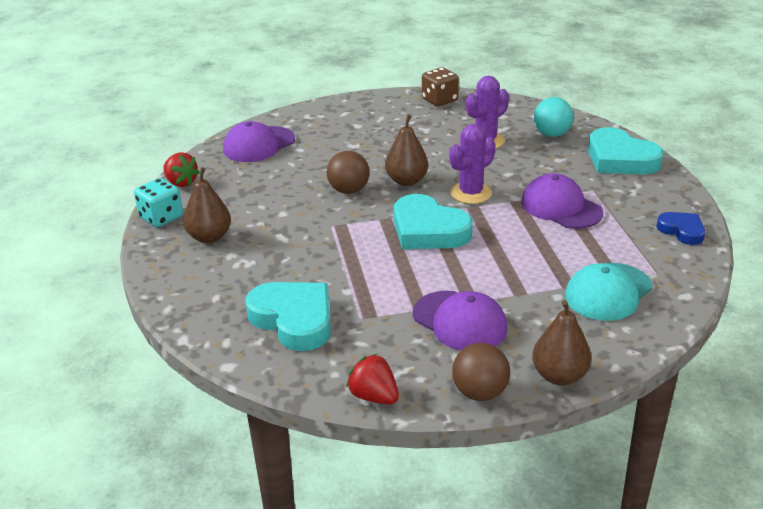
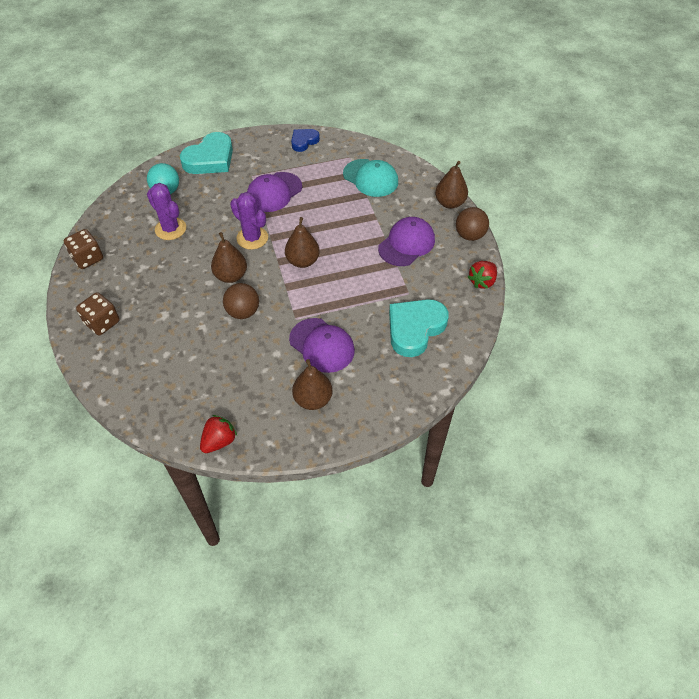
camera: 95 degrees left, 20 degrees up
turquoise dice [134,178,183,227] -> none
purple cap [223,121,295,162] -> purple cap moved to [289,318,355,373]
turquoise heart [394,194,473,249] -> brown pear [285,217,320,268]
none -> brown dice [76,292,120,335]

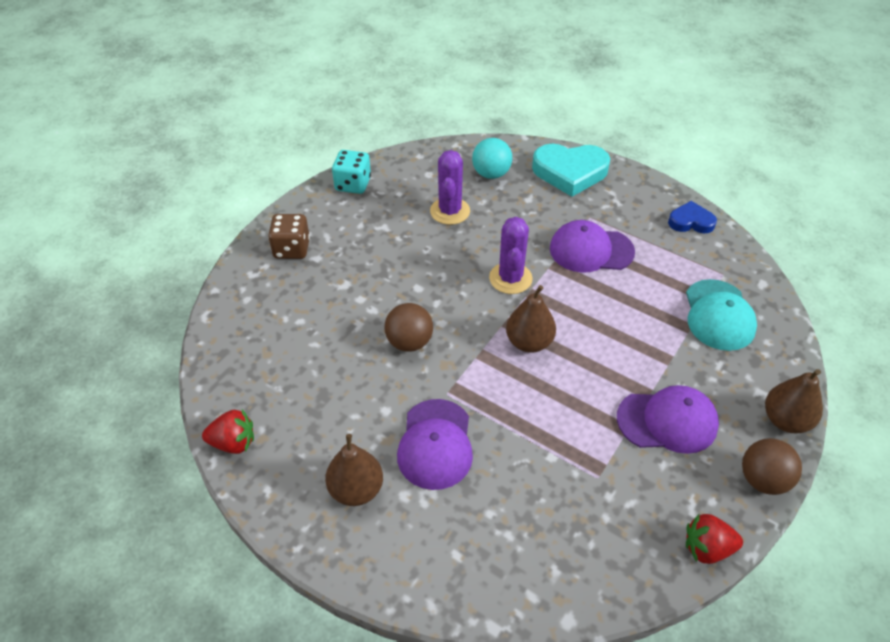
camera: 50 degrees right, 5 degrees down
brown dice [64,229,103,269] -> turquoise dice [332,150,371,194]
brown pear [211,232,247,283] -> none
turquoise heart [389,299,449,357] -> none

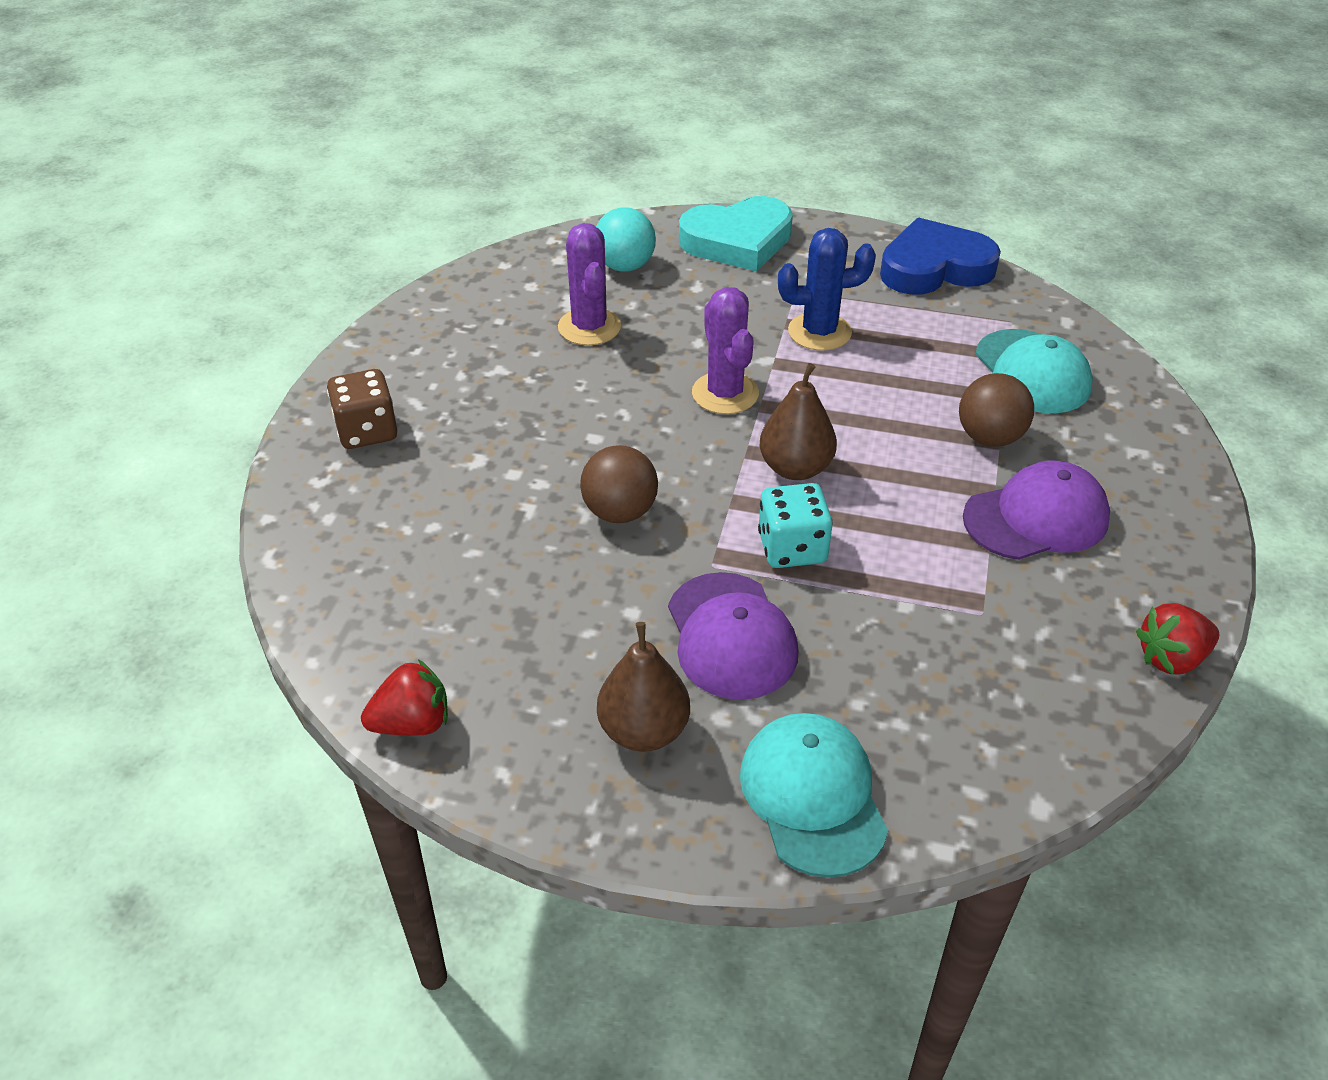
camera: 20 degrees left, 5 degrees down
turquoise dice [332,150,371,194] -> turquoise dice moved to [758,483,833,568]
purple cap [550,220,635,273] -> blue cactus [778,228,876,351]
blue heart [668,201,717,233] -> blue heart [880,218,1001,295], size x1.76
brown ball [742,438,802,495] -> brown ball moved to [959,373,1034,447]
brown pear [765,369,823,433] -> none
none -> turquoise cap [740,713,888,878]

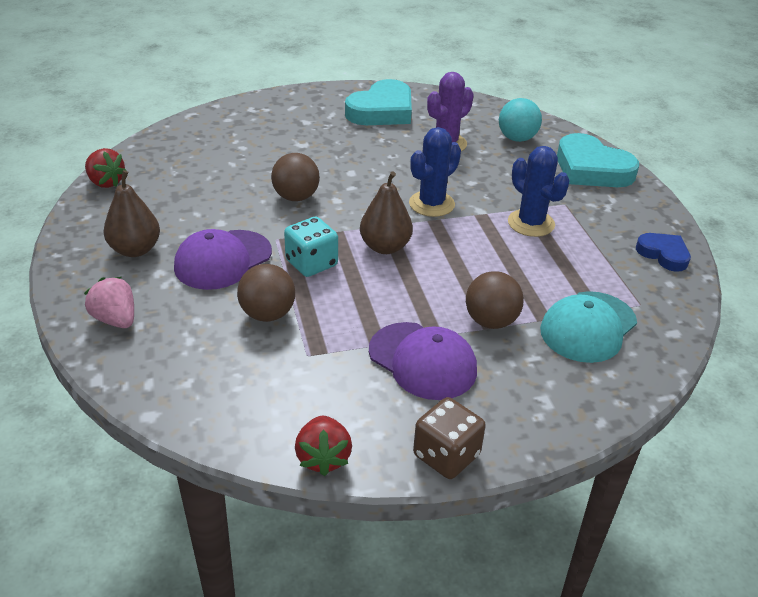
camera: 60 degrees right, 5 degrees down
brown dice [327,369,397,449] -> brown dice moved to [413,397,486,479]
purple cactus [692,287,759,414] -> blue cactus [409,127,461,217]
turquoise cap [740,713,888,878] -> pink strawberry [84,277,134,328]
blue heart [880,218,1001,295] -> blue heart [636,233,691,272], size x0.57
red strawberry [1136,603,1219,674] -> red strawberry turned 135 degrees counterclockwise [295,416,352,476]
none -> brown ball [237,264,295,322]
none -> turquoise heart [345,79,412,125]

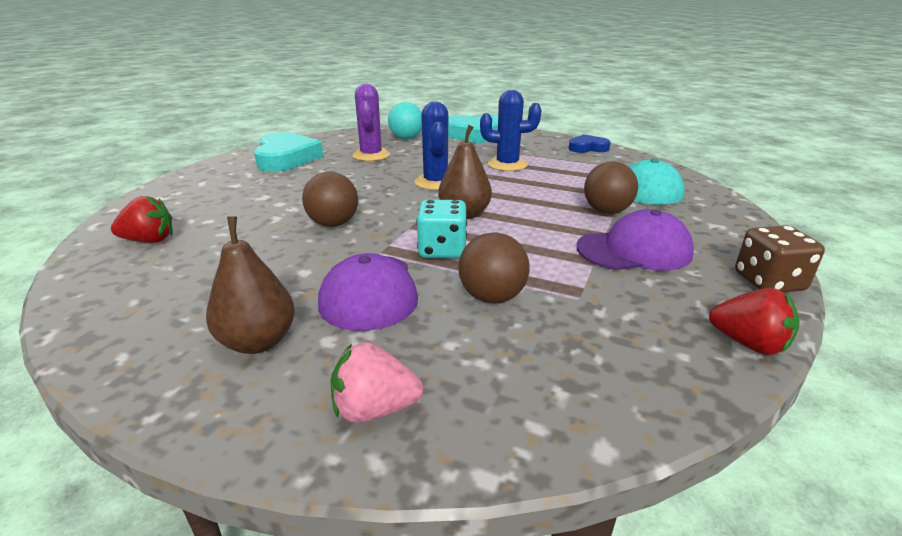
camera: 50 degrees left, 10 degrees down
red strawberry [85,148,126,188] -> red strawberry moved to [111,196,173,243]

